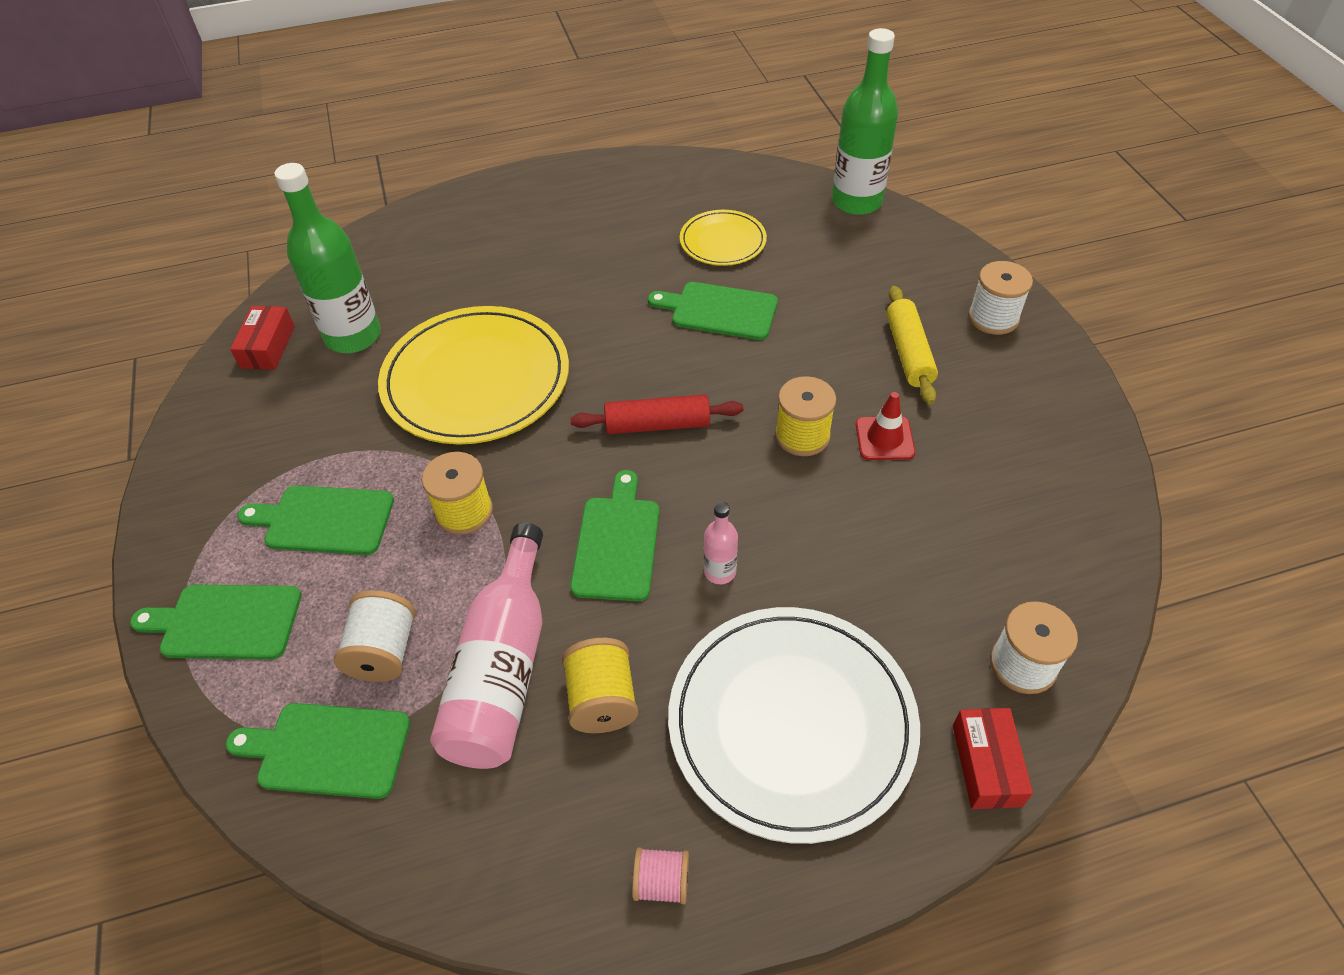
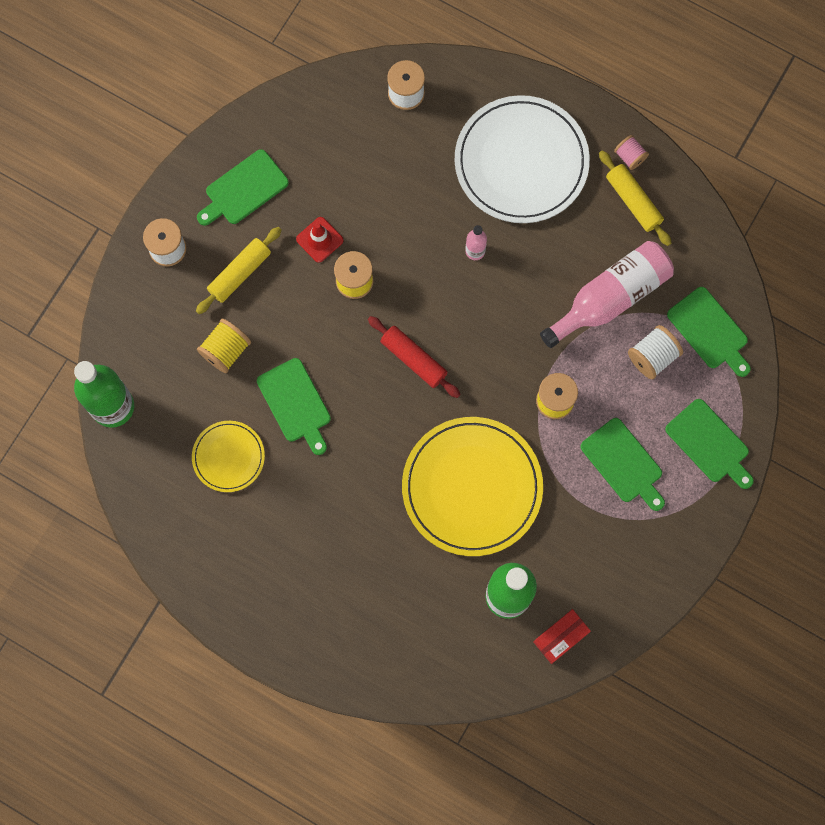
camera: 135 degrees left, 25 degrees up
yellow spool [562,638,638,733] -> yellow spool moved to [197,319,251,373]
green cutting board [570,470,659,601] -> green cutting board moved to [197,149,289,226]
red box [953,708,1033,809] -> none
none -> yellow rolling pin [599,150,671,246]

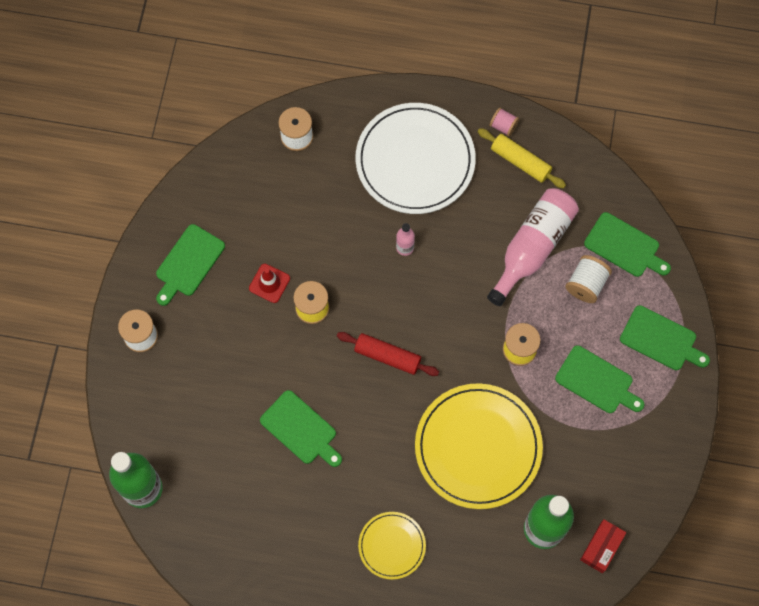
camera: 20 degrees left, 5 degrees down
yellow plate [192,421,265,492] -> yellow plate moved to [358,512,426,580]
yellow rolling pin [196,227,282,314] -> none
yellow spool [197,319,251,373] -> none

